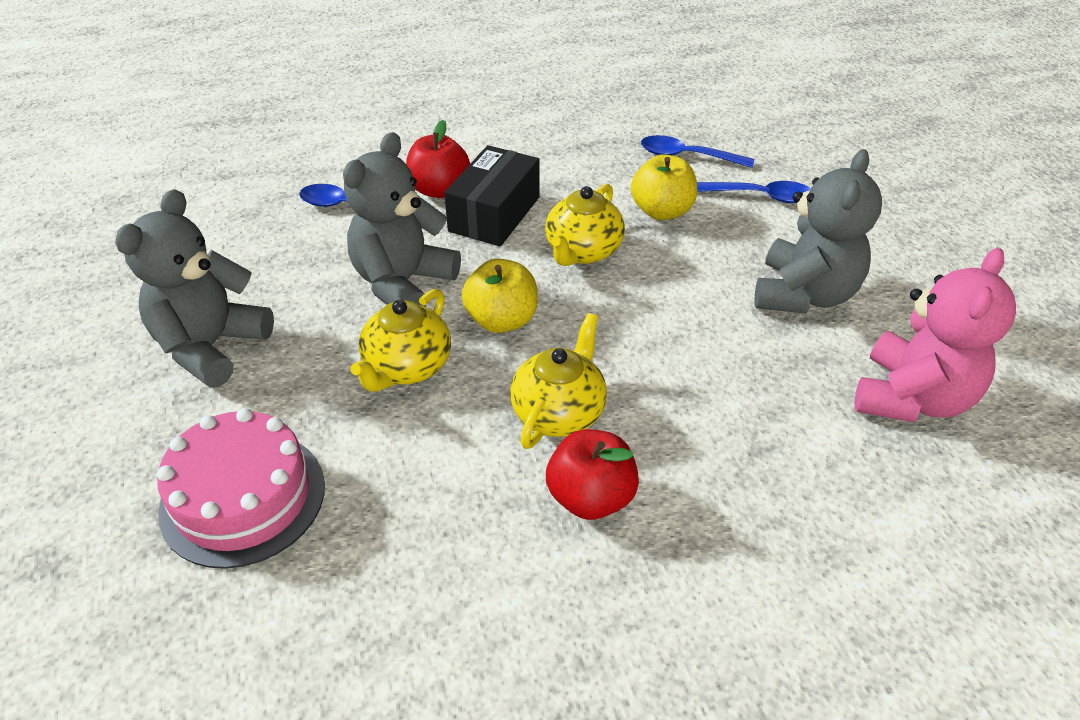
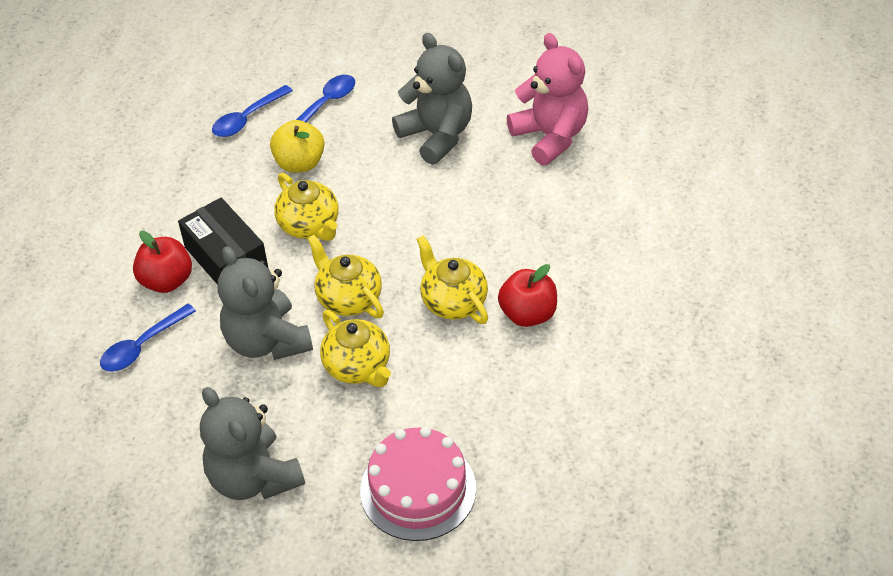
camera: 60 degrees left, 5 degrees up
yellow apple [462,259,538,333] -> yellow teapot [307,235,384,318]

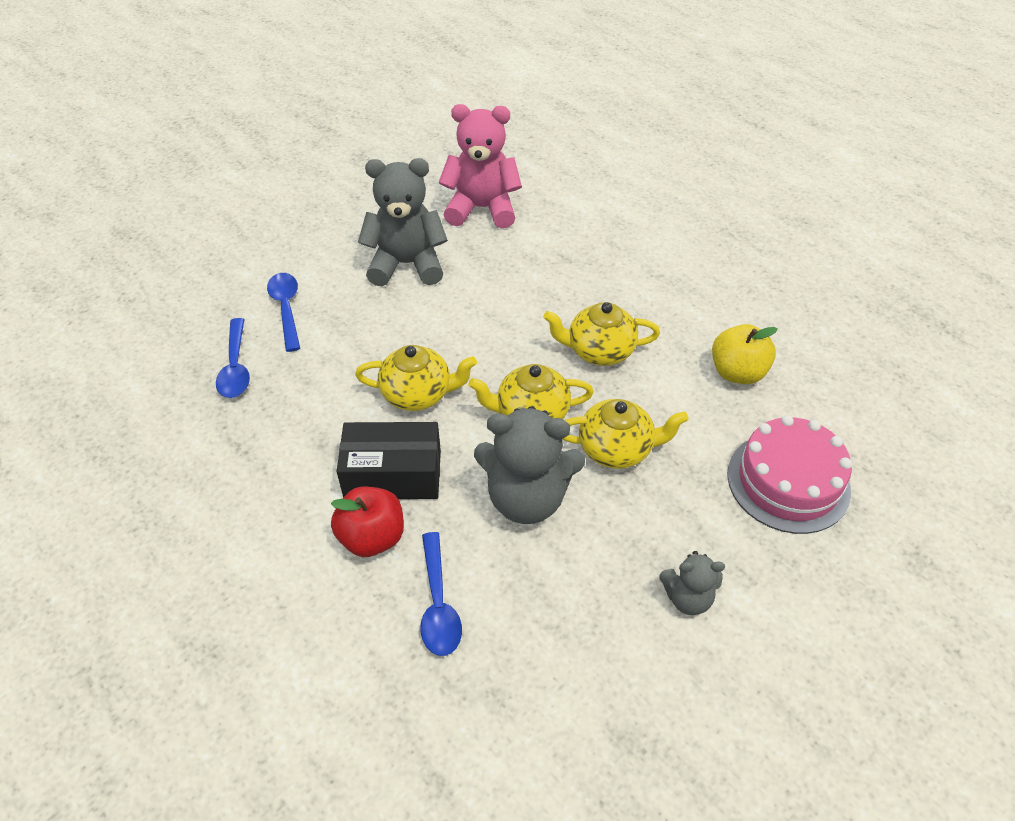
camera: 55 degrees left, 0 degrees up
grey teddy bear [200,387,305,500] -> grey teddy bear [659,551,725,615], size x0.53
yellow apple [270,120,325,173] -> yellow apple moved to [712,324,778,384]
red apple [498,264,557,327] -> none

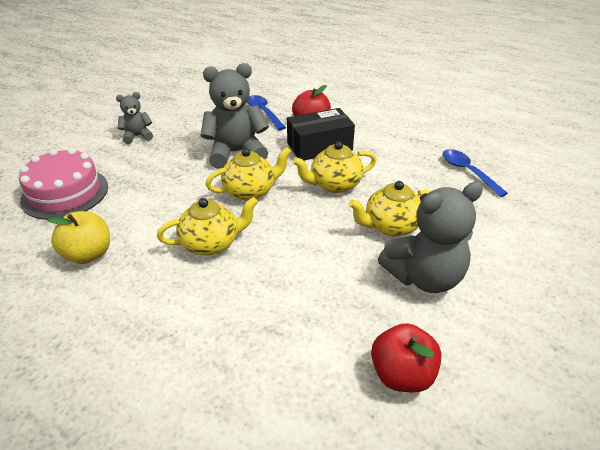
camera: 160 degrees right, 10 degrees down
blue spoon [267,273,300,352] -> none
pink teddy bear [438,104,522,229] -> red apple [371,323,442,392]
yellow teapot [563,399,689,469] -> yellow teapot moved to [349,181,431,236]

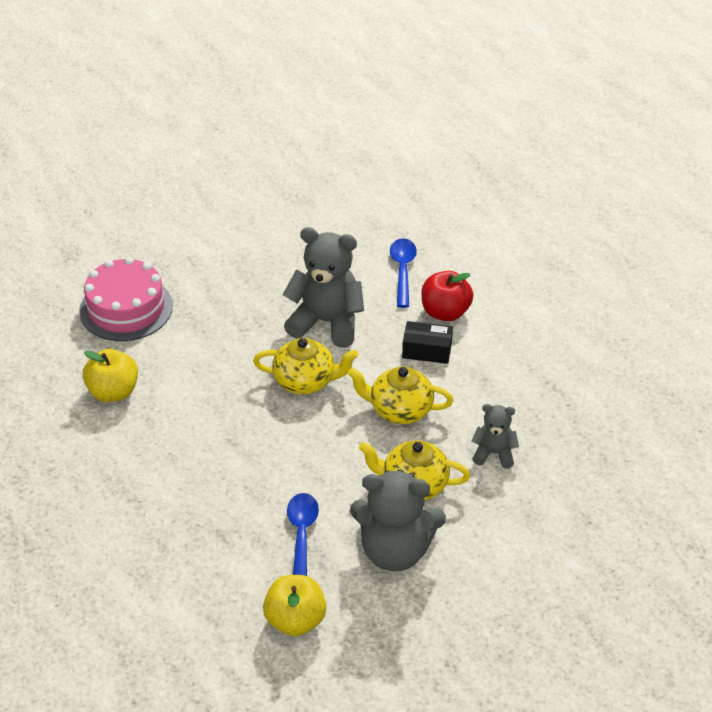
camera: 30 degrees right, 5 degrees up
grey teddy bear [116,92,153,144] -> grey teddy bear moved to [471,404,519,469]
yellow teapot [157,197,258,255] -> none
black box [287,108,355,160] -> black box [402,321,453,364], size x0.63
red apple [371,323,442,392] -> yellow apple [263,575,327,636]
blue spoon [442,149,508,197] -> blue spoon moved to [287,493,319,576]

